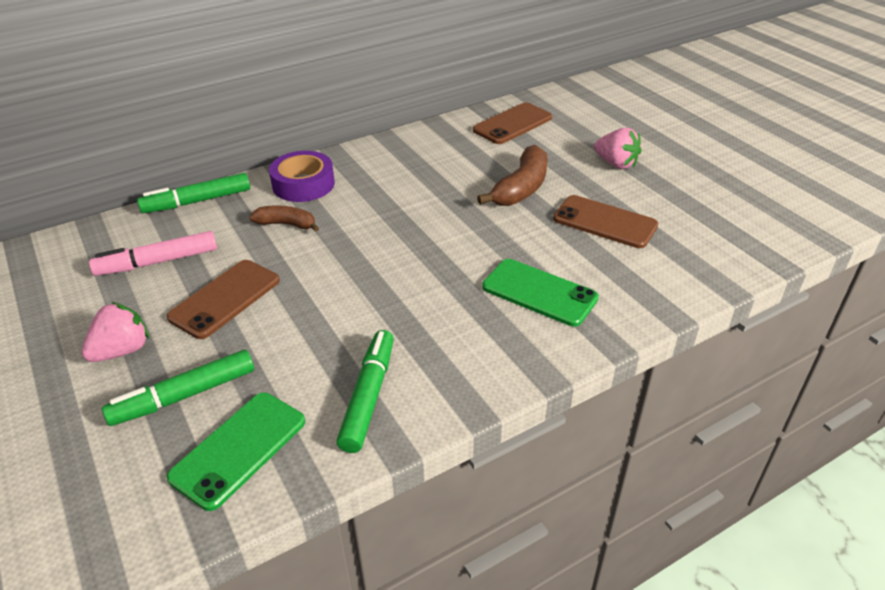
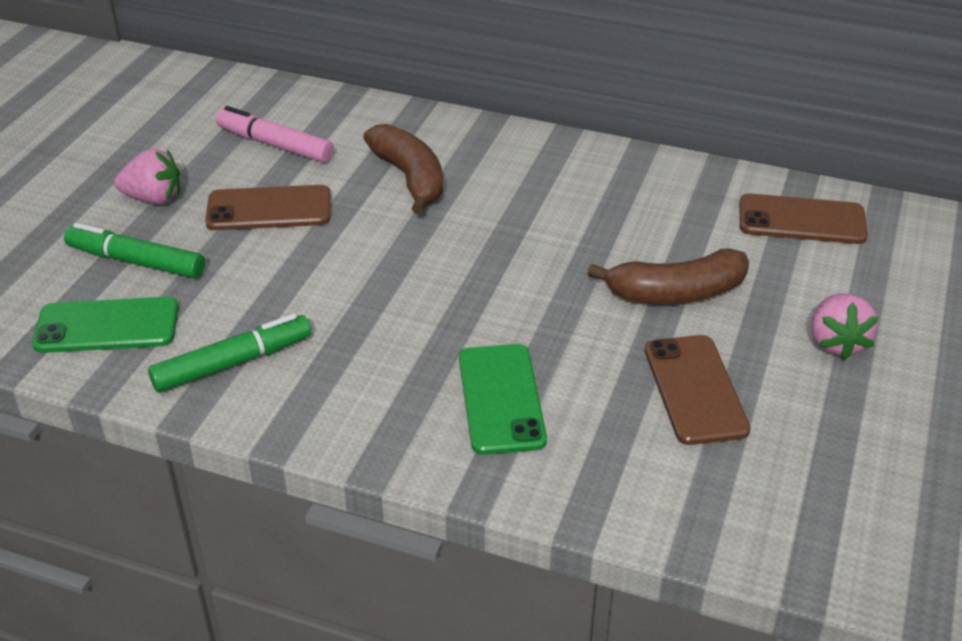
camera: 50 degrees right, 0 degrees up
green marker [137,173,250,213] -> none
brown banana [249,205,319,232] -> brown banana [363,124,443,214], size x1.62
purple tape [269,151,335,202] -> none

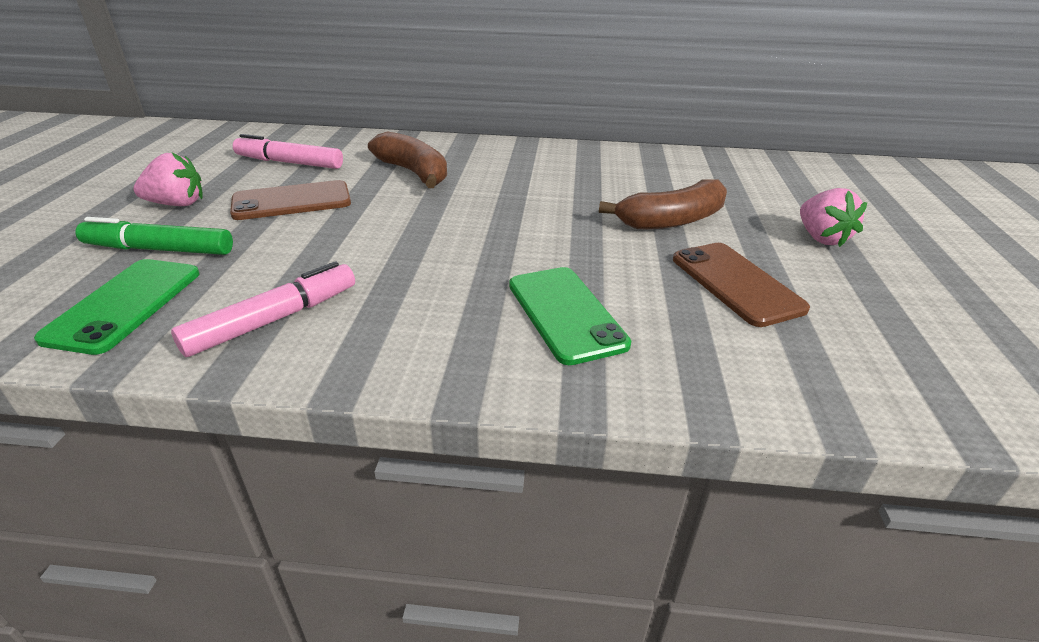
camera: 15 degrees left, 5 degrees down
green phone [32,297,178,353] -> green phone turned 60 degrees counterclockwise [34,259,199,355]
green marker [148,314,311,393] -> pink marker [171,261,355,357]
brown phone [740,193,868,244] -> none

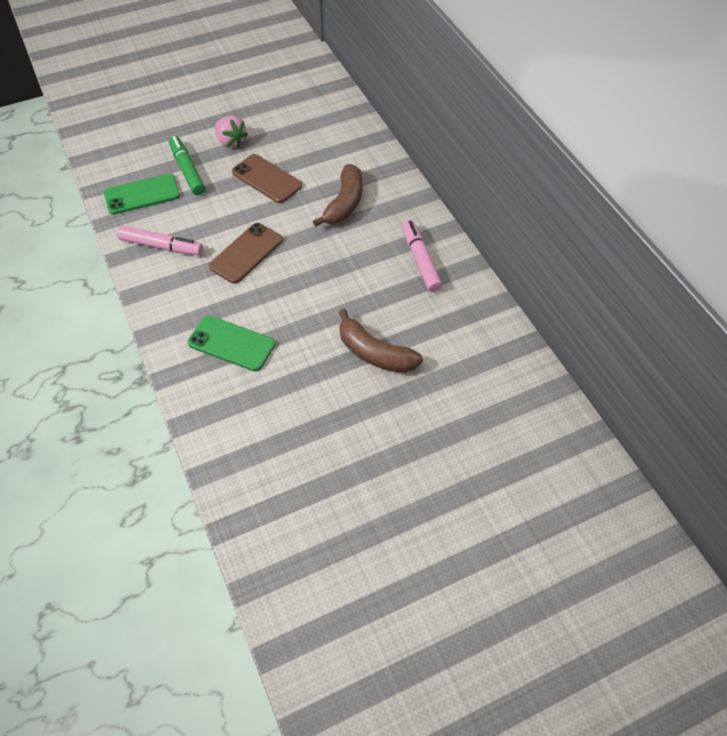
camera: 60 degrees right, 20 degrees up
pink marker [233,134,343,169] -> pink marker moved to [402,220,442,292]
green phone [509,267,631,365] -> green phone turned 75 degrees clockwise [188,315,275,371]
brown phone [673,243,810,327] -> brown phone moved to [209,223,283,284]
pink strawberry [800,188,867,247] -> none

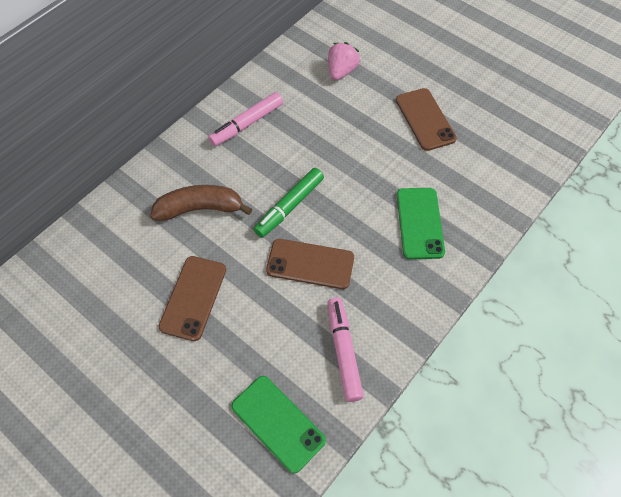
camera: 115 degrees left, 5 degrees up
green marker [169,136,205,195] -> green marker moved to [254,168,324,238]
pink strawberry [215,116,248,148] -> pink strawberry moved to [328,42,360,81]
brown banana [339,309,423,373] -> none
none -> brown phone [396,88,457,151]

